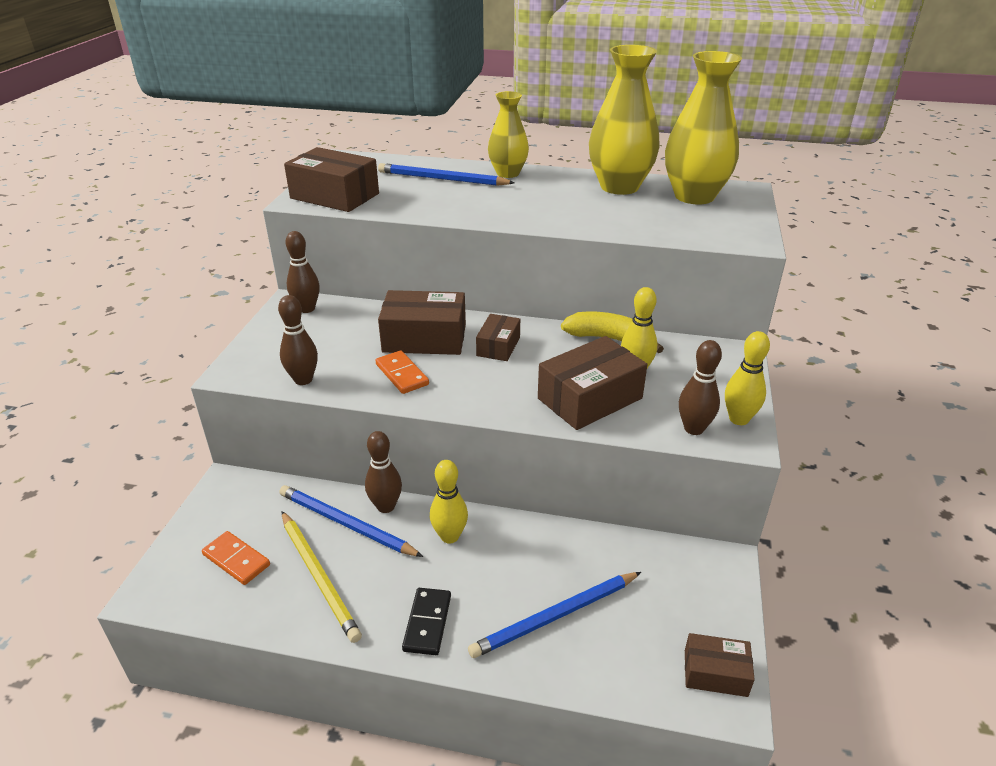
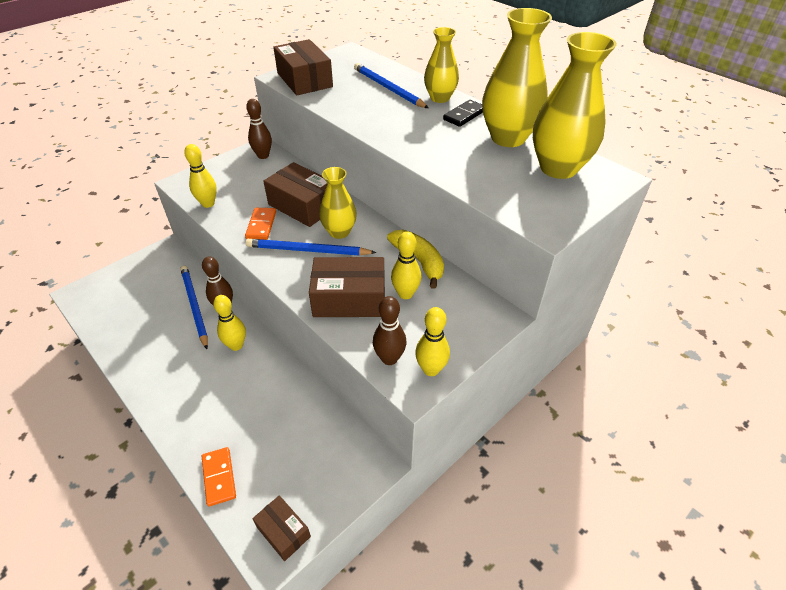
camera: 35 degrees right, 10 degrees up
orange domino [202,531,270,585] -> orange domino moved to [202,447,236,507]
brown bowling pin [278,295,318,385] -> yellow bowling pin [184,144,217,208]
yellow pencil [282,511,362,643] -> none
black domino [402,588,451,655] -> black domino moved to [443,100,483,127]
blue pencil [468,572,641,658] -> blue pencil moved to [246,239,376,256]
brown box [476,314,520,361] -> yellow vase [319,167,357,239]

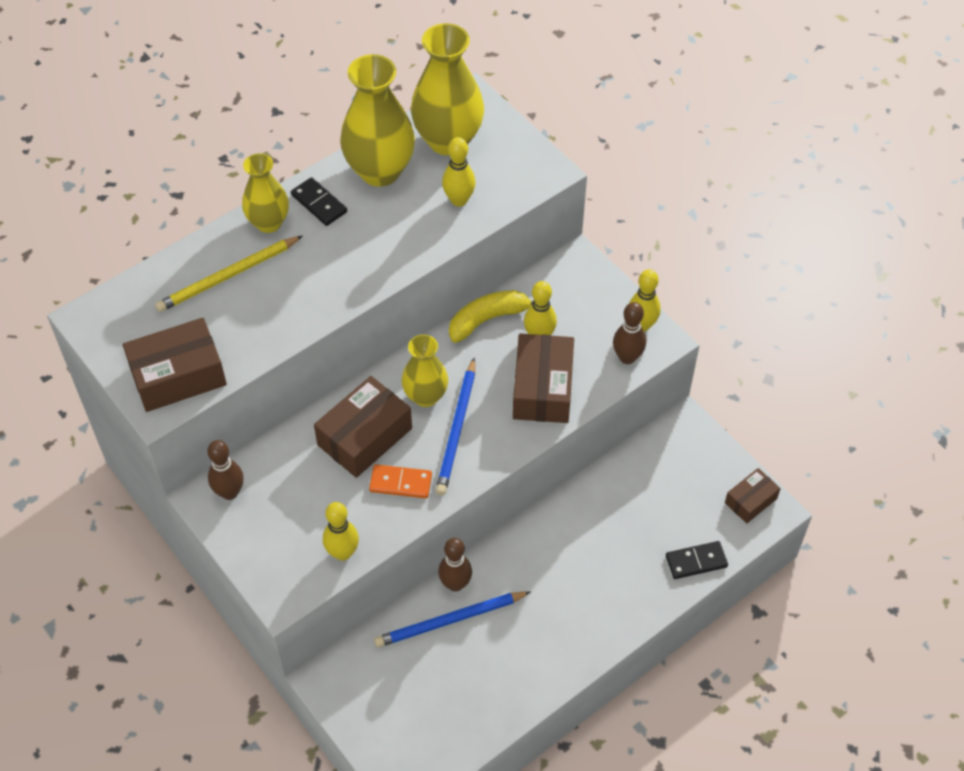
camera: 85 degrees left, 10 degrees up
orange domino [202,447,236,507] -> black domino [666,541,728,579]
yellow bowling pin [213,295,246,351] -> yellow bowling pin moved to [442,137,475,207]
blue pencil [354,63,428,108] -> yellow pencil [155,236,302,312]

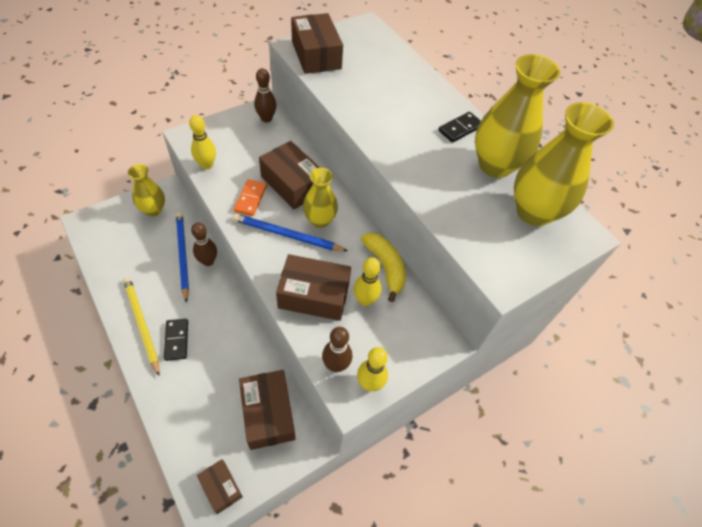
camera: 90 degrees right, 0 degrees up
yellow pencil [155,236,302,312] -> yellow pencil moved to [123,277,160,376]
yellow vase [242,153,289,233] -> yellow vase moved to [128,164,165,216]
yellow bowling pin [442,137,475,207] -> none
black domino [666,541,728,579] -> black domino moved to [164,319,188,361]
none -> brown box [239,370,295,450]

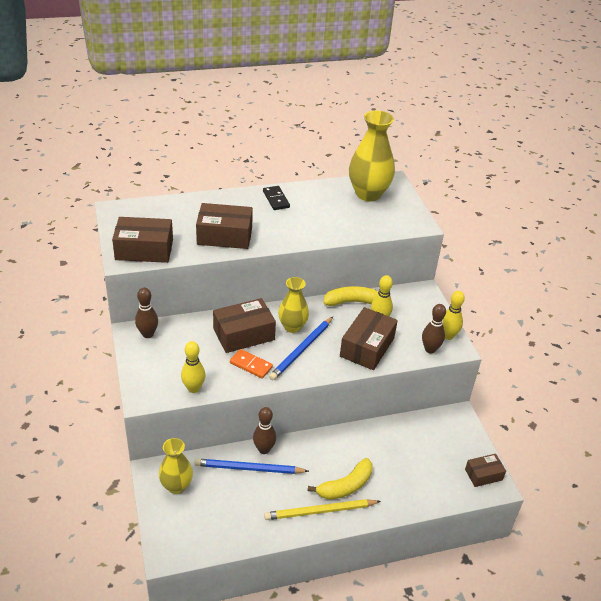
camera: 70 degrees left, 15 degrees down
black domino [164,319,188,361] -> yellow banana [308,458,373,500]
brown box [239,370,295,450] -> brown box moved to [196,203,253,249]
yellow vase [475,54,561,178] -> none

